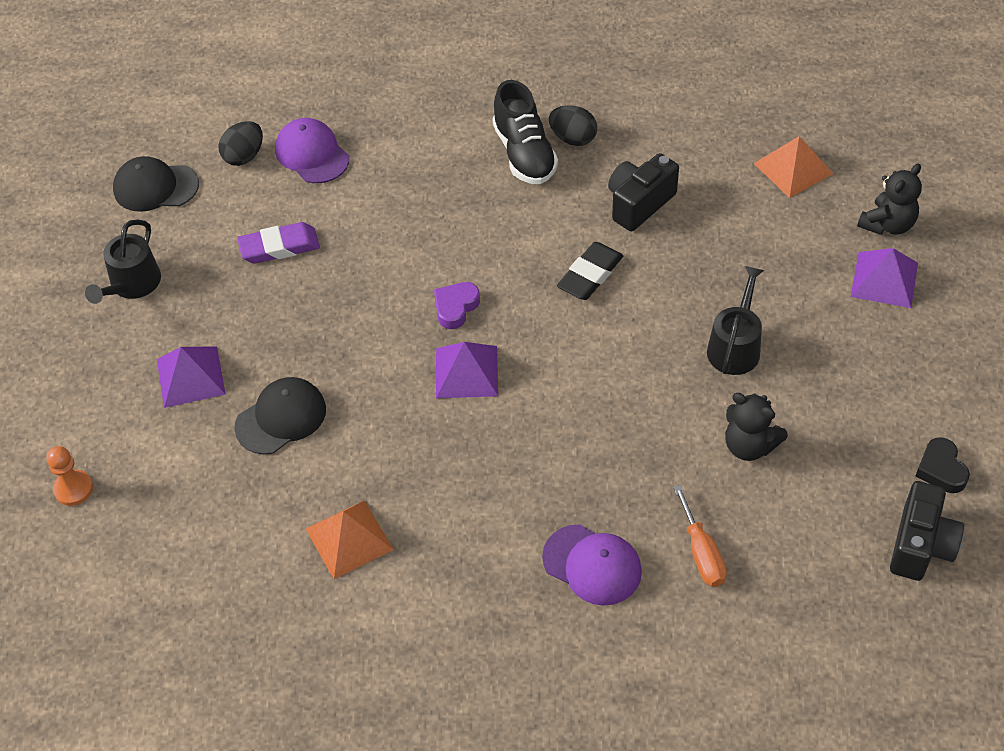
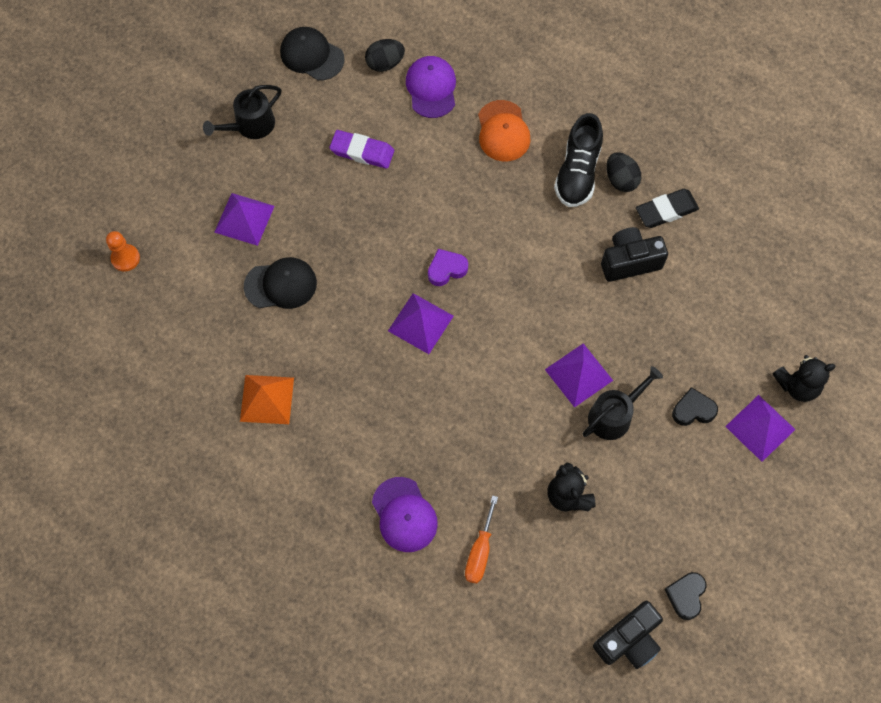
camera: 30 degrees right, 15 degrees up
black eraser [557,242,623,300] -> black eraser moved to [636,189,699,228]
orange pyramid [754,136,833,198] -> none
none -> orange cap [478,100,530,161]
none -> purple pyramid [545,343,613,408]
none -> black heart [672,387,718,426]

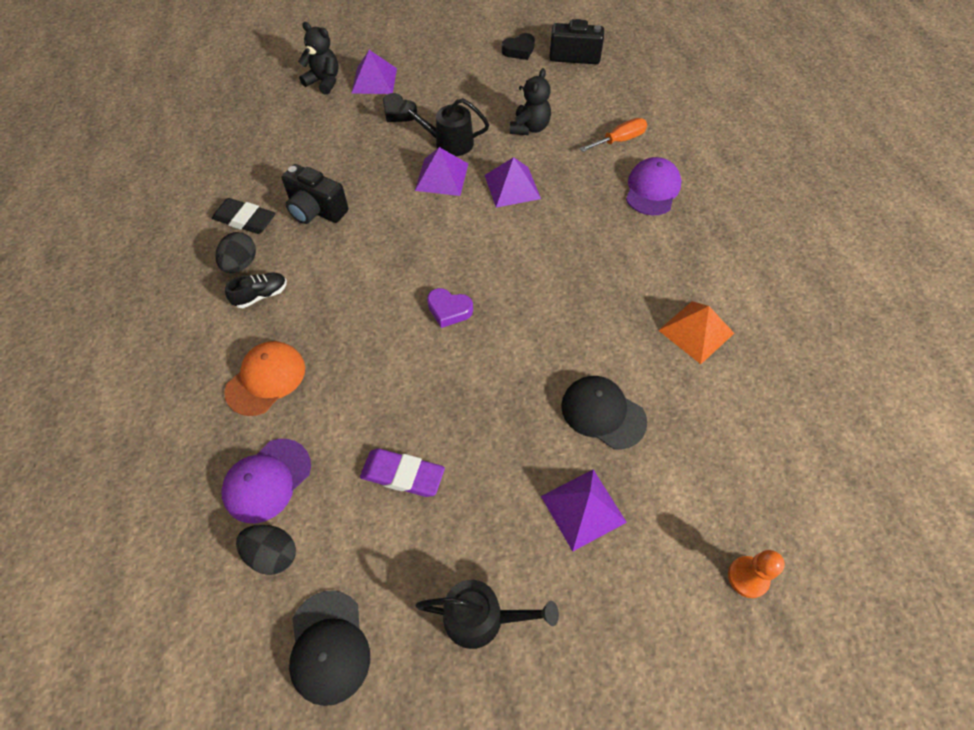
camera: 135 degrees left, 10 degrees down
purple eraser [329,130,394,169] -> purple eraser turned 45 degrees counterclockwise [360,449,445,497]
purple pyramid [388,293,454,354] -> purple pyramid moved to [484,157,541,208]
black shoe [554,113,603,207] -> black shoe [225,273,287,308], size x0.56

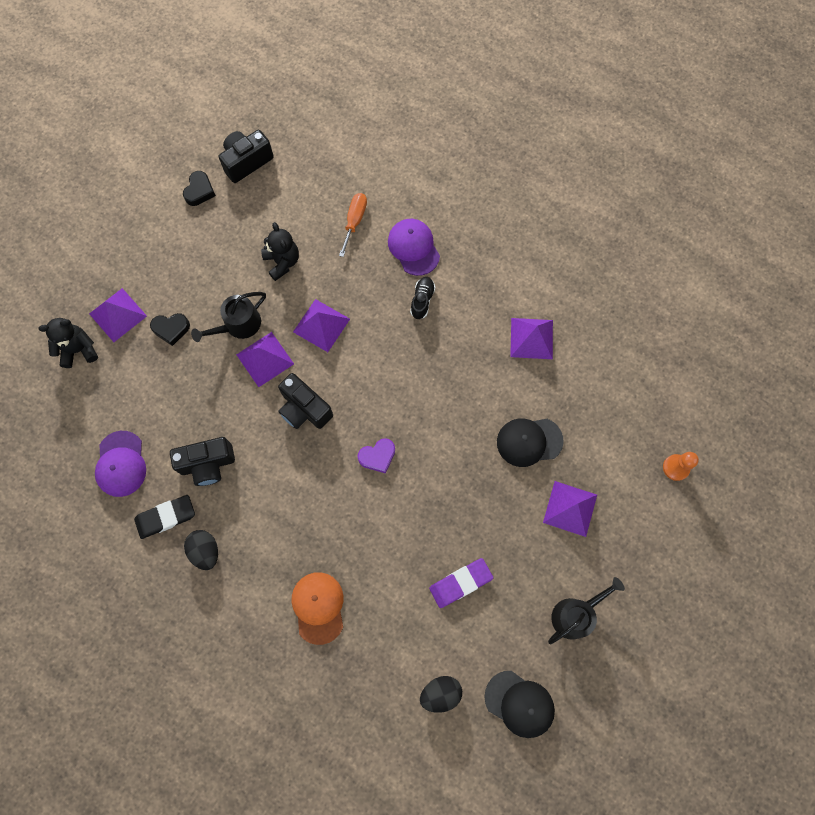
camera: 45 degrees left, 15 degrees up
purple cap [221,439,311,523] -> purple cap moved to [95,431,146,497]
black shoe [225,273,287,308] -> black shoe moved to [410,277,435,319]
orange pyramid [658,301,734,364] -> purple pyramid [510,318,553,359]
none -> black camera [278,373,333,429]

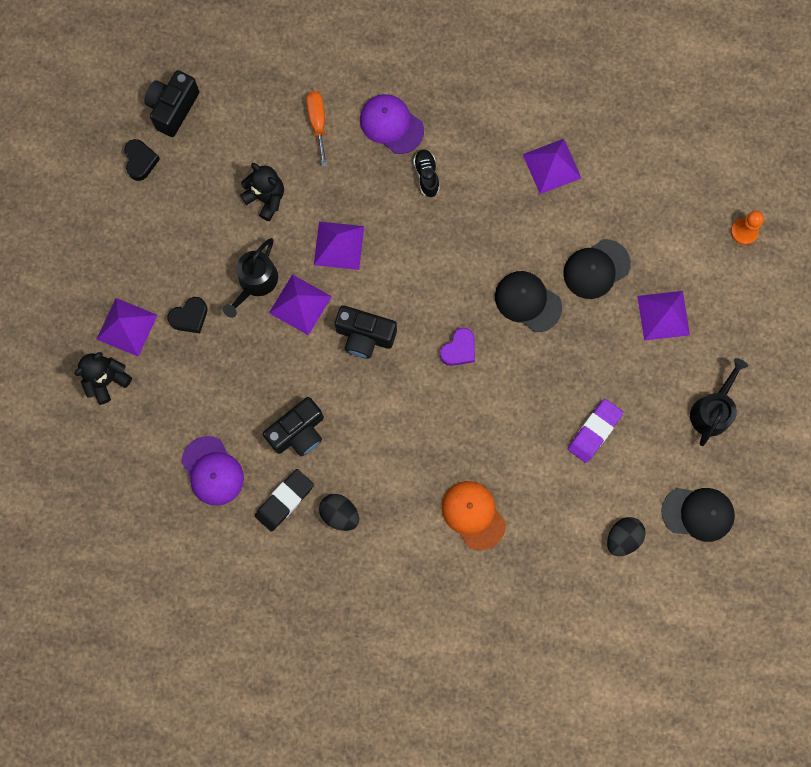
camera: 25 degrees left, 5 degrees up
none -> black cap [495,271,562,332]

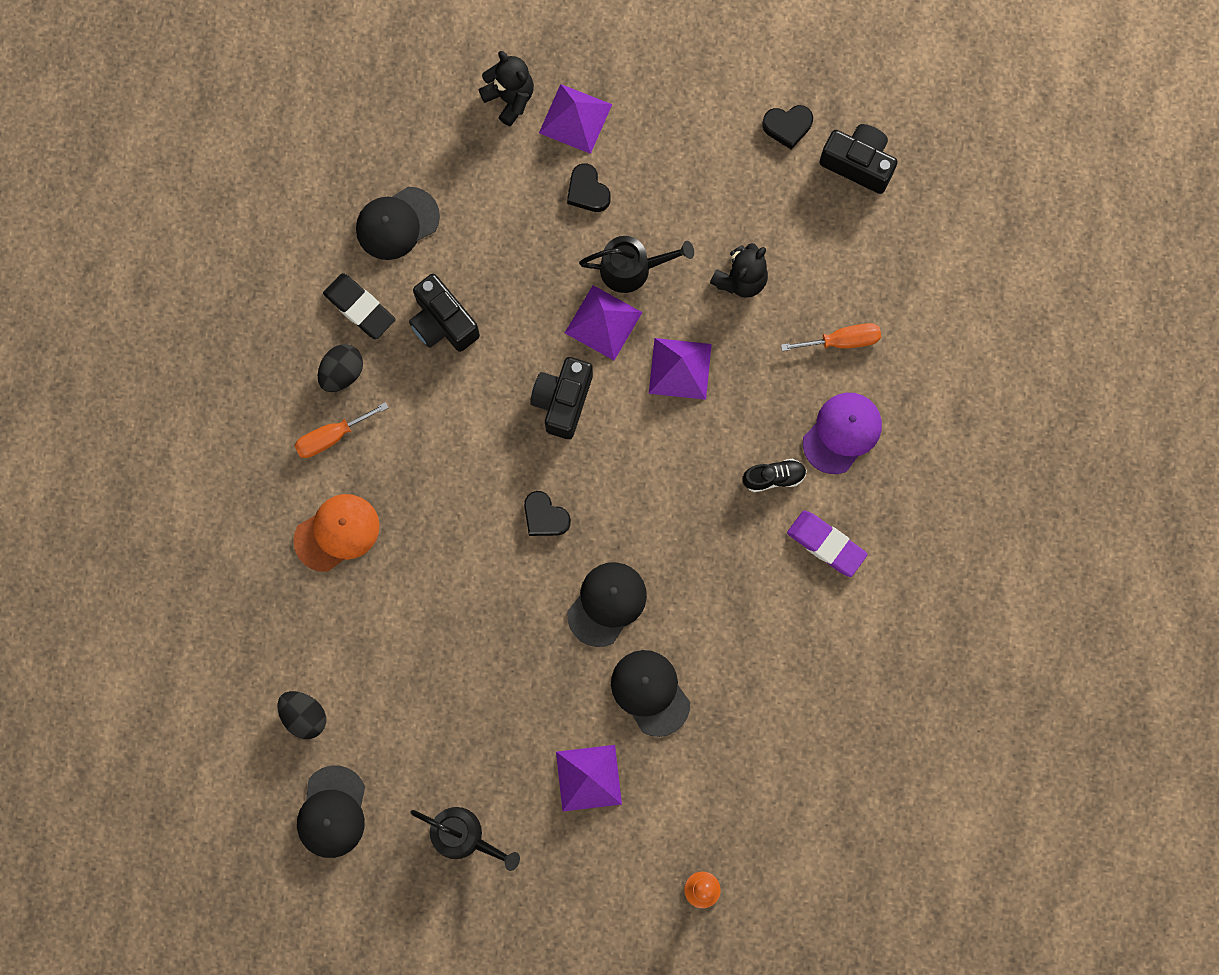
camera: 90 degrees right, 0 degrees up
purple cap [181,436,244,506] -> black cap [356,187,440,260]
black watering can [223,238,278,318] -> black watering can turned 150 degrees clockwise [579,236,694,293]
purple heart [440,328,475,366] -> black heart [524,491,571,536]
purple pyramid [523,139,581,194] -> none
purple eraser [568,399,623,463] -> purple eraser moved to [787,510,868,577]
none -> orange screwdriver [294,402,388,458]

